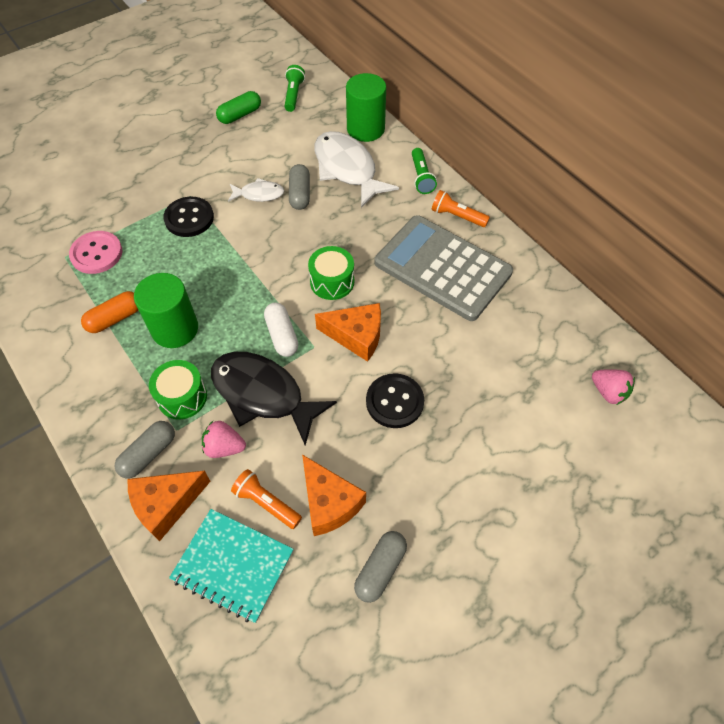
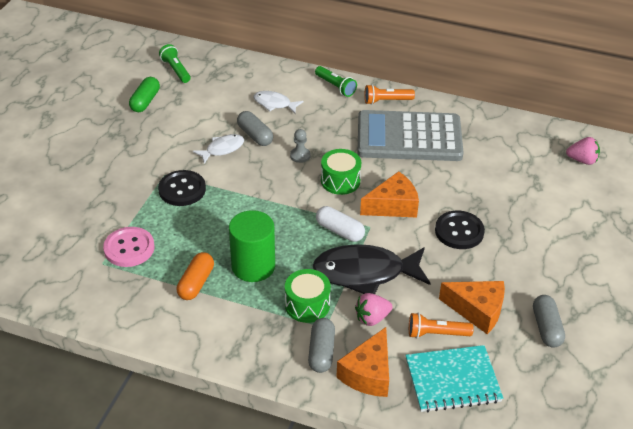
camera: 35 degrees left, 15 degrees down
white fish [314,131,399,208] -> white fish [254,91,304,113], size x0.52
green cylinder [346,73,386,142] -> none
none -> grey pawn [290,129,311,163]

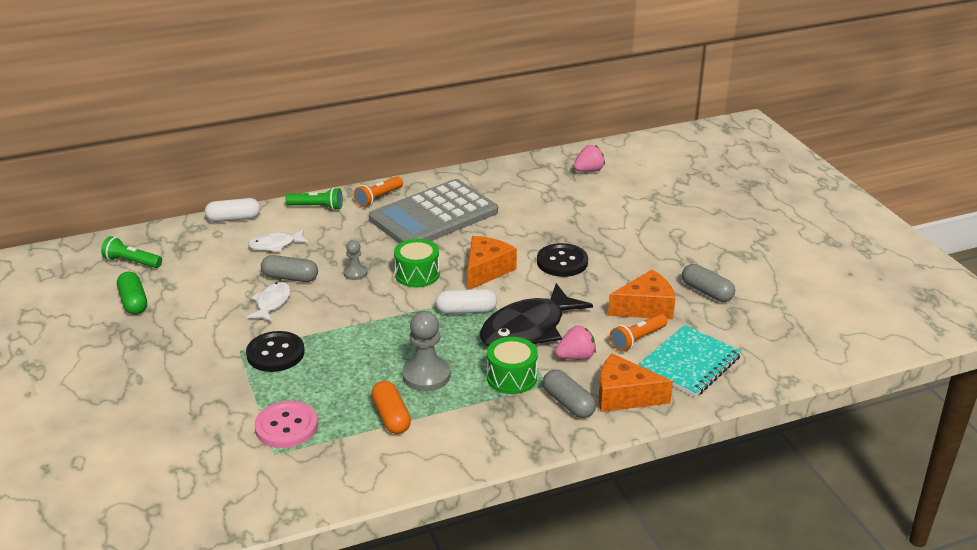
camera: 40 degrees left, 10 degrees down
green cylinder [229,210,275,282] -> grey pawn [402,311,451,391]
orange cheese [336,327,389,397] -> orange cheese turned 120 degrees clockwise [599,353,673,412]
pink strawberry [355,293,393,326] -> pink strawberry turned 135 degrees counterclockwise [555,326,596,360]
none -> white capsule [205,198,261,222]

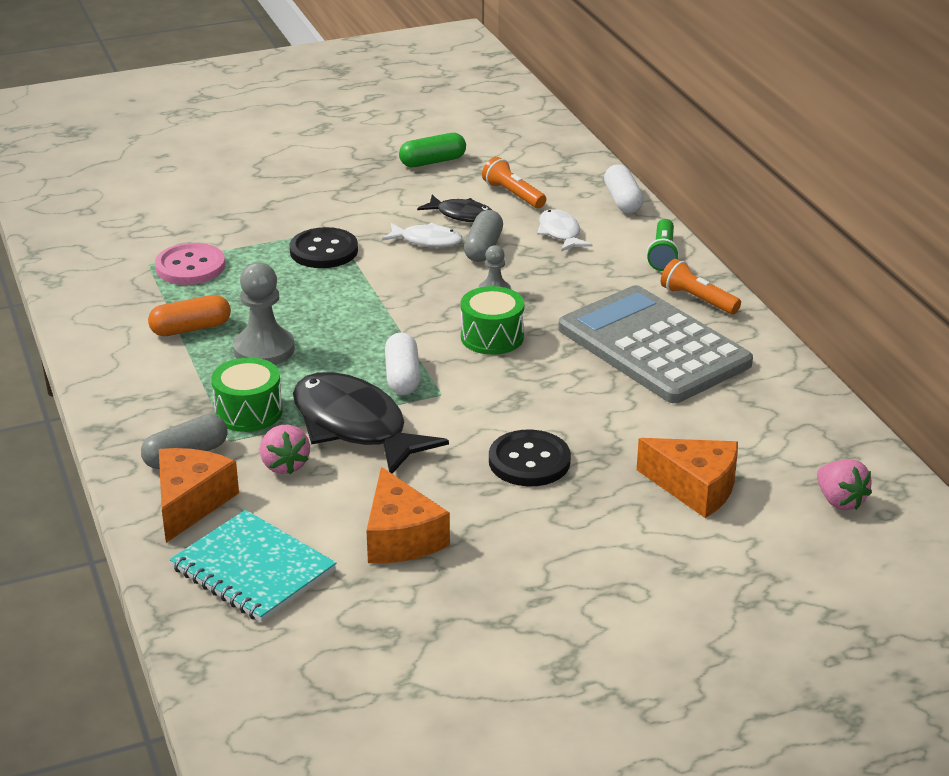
camera: 90 degrees right, 0 degrees up
green flashlight [101,236,162,268] -> none
orange cheese [468,236,517,289] -> orange cheese moved to [637,438,738,518]
orange flashlight [610,314,667,352] -> orange flashlight moved to [482,157,546,208]
grey capsule [682,264,735,302] -> none
none -> black fish [417,195,492,222]

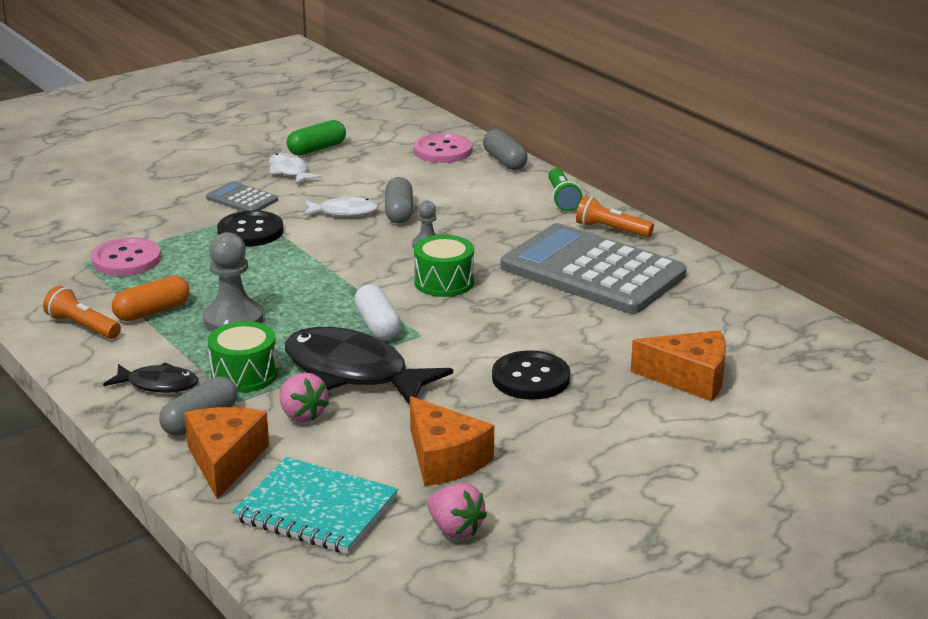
camera: 15 degrees left, 5 degrees down
black fish [417,195,492,222] -> black fish moved to [103,362,198,393]
orange flashlight [482,157,546,208] -> orange flashlight moved to [43,286,121,339]
white fish [537,209,593,252] -> white fish moved to [269,153,322,185]
white capsule [604,164,644,213] -> grey capsule [483,129,528,170]
pink strawberry [817,459,872,510] -> pink strawberry moved to [427,483,487,539]
none -> grey calculator [206,181,278,211]
none -> pink button [414,133,472,163]

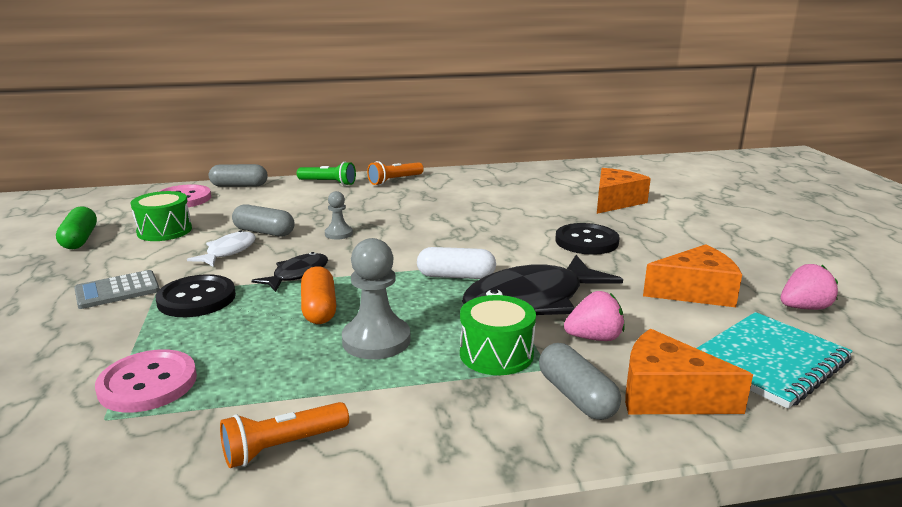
camera: 65 degrees left, 5 degrees down
black fish [103,362,198,393] -> black fish moved to [251,252,328,292]
orange capsule [112,276,190,321] -> orange capsule moved to [301,266,336,324]
white fish [269,153,322,185] -> none
green drum [414,235,474,297] -> green drum moved to [131,191,192,241]
grey calculator [501,223,687,314] -> none

